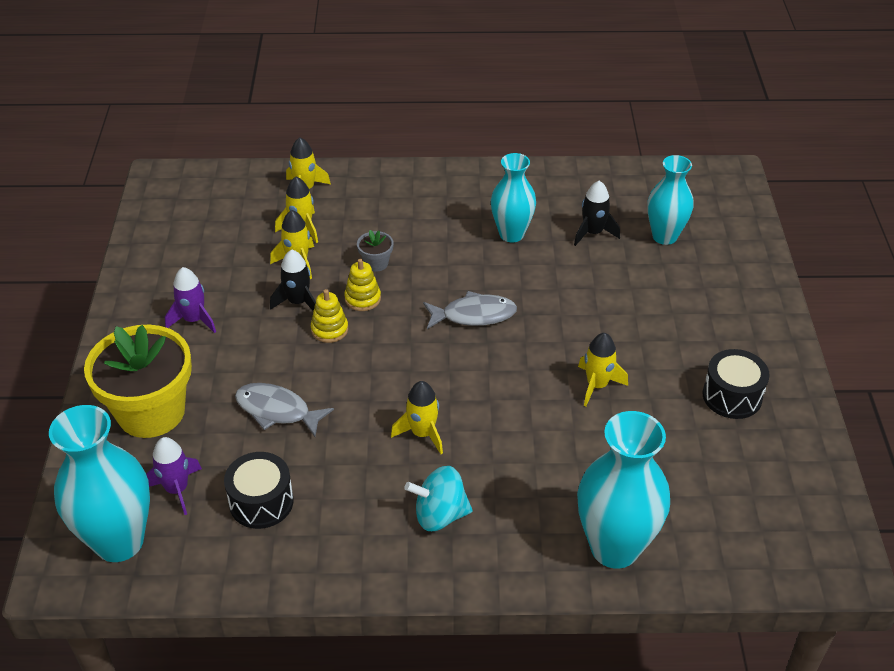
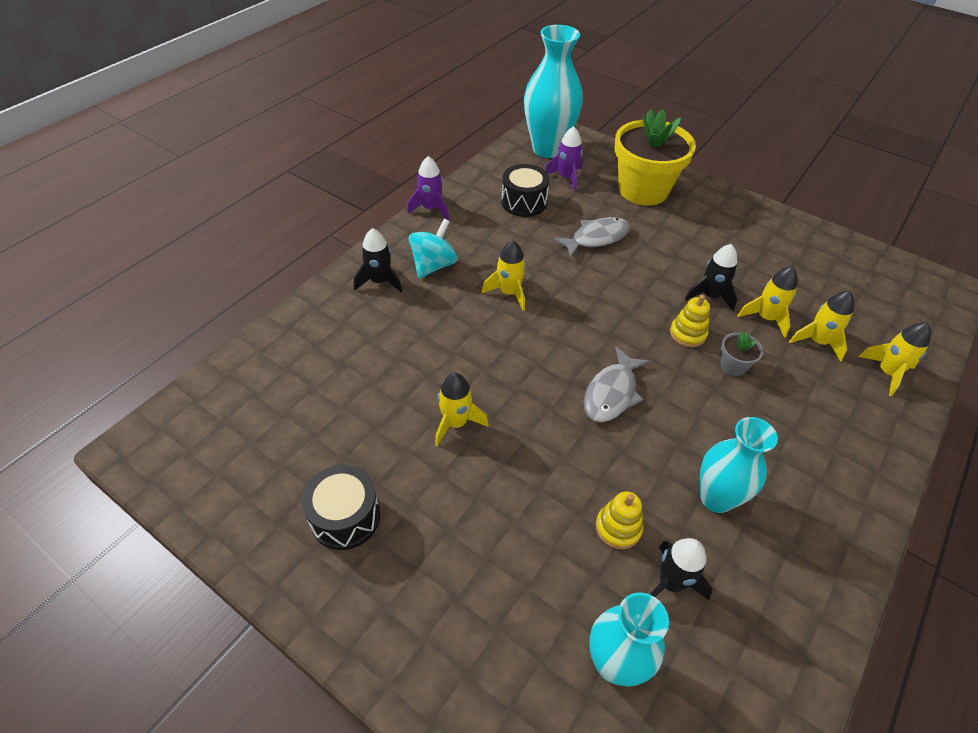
camera: 125 degrees right, 5 degrees up
purple rocket [165,267,216,333] -> purple rocket moved to [407,156,449,220]
yellow stacking toy [311,289,348,343] -> yellow stacking toy moved to [596,491,643,549]
turquoise vase [577,411,670,569] -> none
none -> black rocket [354,228,403,293]

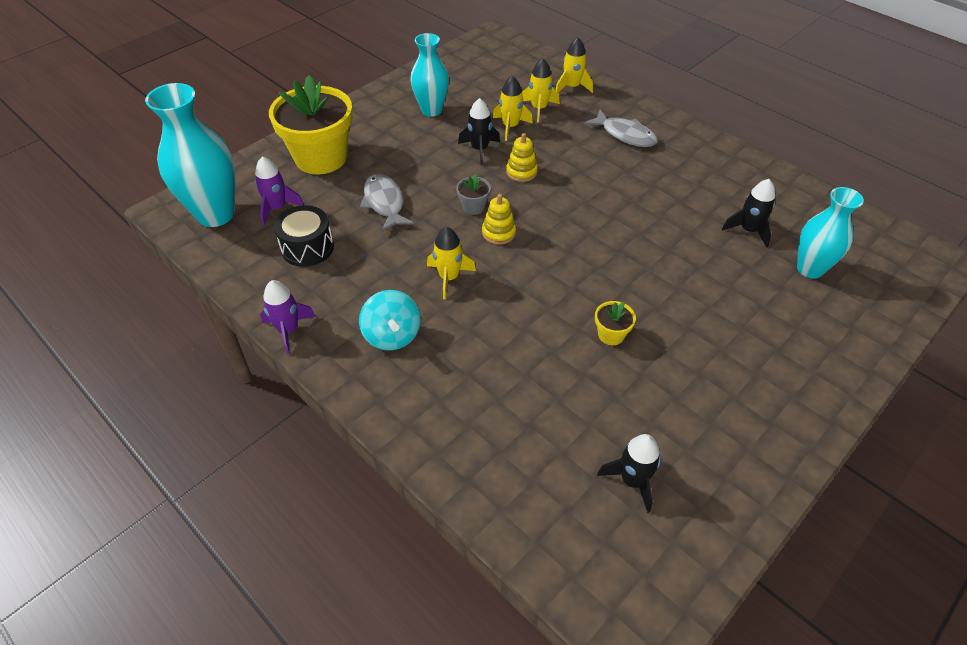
camera: 80 degrees left, 0 degrees up
black drum [302,465,380,550] -> none
black rocket [354,228,403,293] -> black rocket moved to [597,434,661,513]
turquoise spinning top [409,219,458,279] -> turquoise spinning top turned 150 degrees counterclockwise [359,290,421,351]
yellow rocket [435,373,489,446] -> yellow flower pot [595,301,636,345]
grey fish [584,346,650,422] -> grey fish moved to [584,110,658,147]
yellow stacking toy [596,491,643,549] -> yellow stacking toy moved to [482,194,516,245]
turquoise vase [700,417,778,513] -> turquoise vase moved to [410,33,449,117]
grey flower pot [720,331,764,376] -> grey flower pot moved to [456,174,491,215]

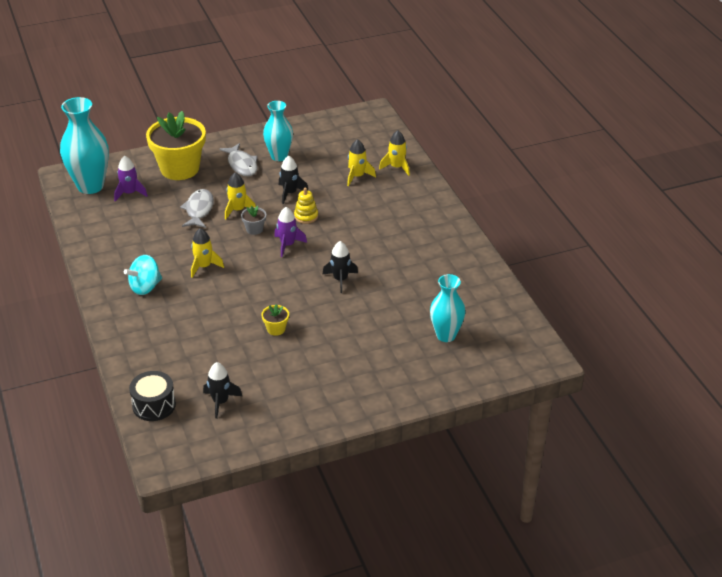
camera: 25 degrees right, 10 degrees down
purple rocket [260,280,316,355] -> purple rocket moved to [274,207,307,257]
black drum [274,205,334,267] -> black drum moved to [129,371,176,421]
turquoise spinning top [359,290,421,351] -> turquoise spinning top turned 45 degrees clockwise [124,255,162,295]
yellow stacking toy [482,194,516,245] -> none
yellow rocket [493,76,533,141] -> yellow rocket moved to [225,172,256,220]
grey fish [584,110,658,147] -> grey fish moved to [219,143,258,176]
black rocket [722,179,775,248] -> black rocket moved to [322,241,358,293]

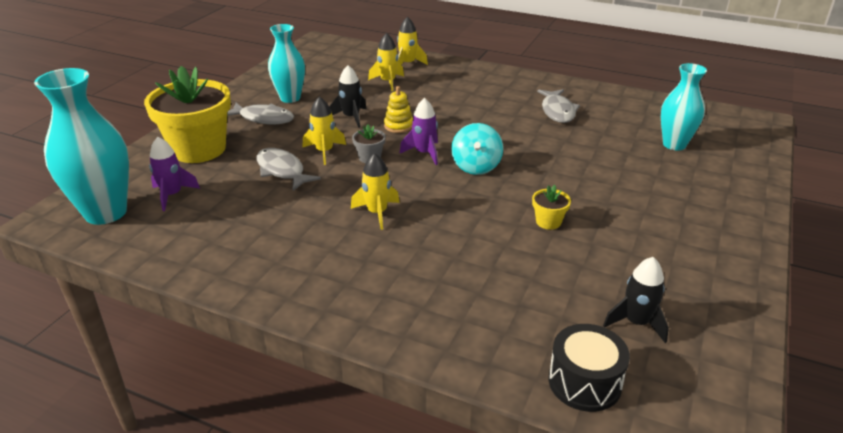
camera: 45 degrees left, 5 degrees down
turquoise spinning top [124,255,162,295] -> turquoise spinning top moved to [451,123,503,175]
black rocket [322,241,358,293] -> none
none -> grey fish [537,89,580,123]

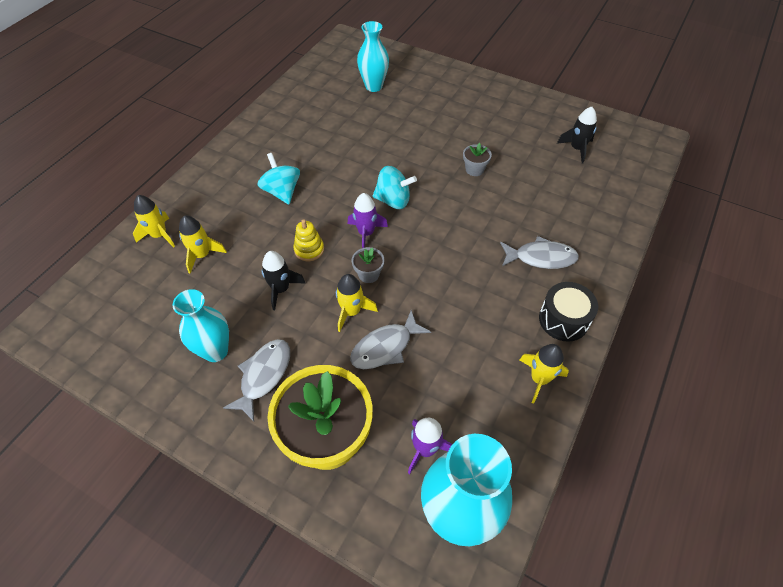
camera: 85 degrees left, 20 degrees up
yellow rocket [351,153,400,230] -> yellow rocket moved to [520,344,569,404]
yellow flower pot [532,185,571,230] -> grey flower pot [463,143,492,176]
grey fish [537,89,580,123] -> grey fish moved to [500,236,579,269]
black drum [548,324,630,412] -> black drum moved to [539,282,598,342]
none -> turquoise spinning top [258,153,300,204]

